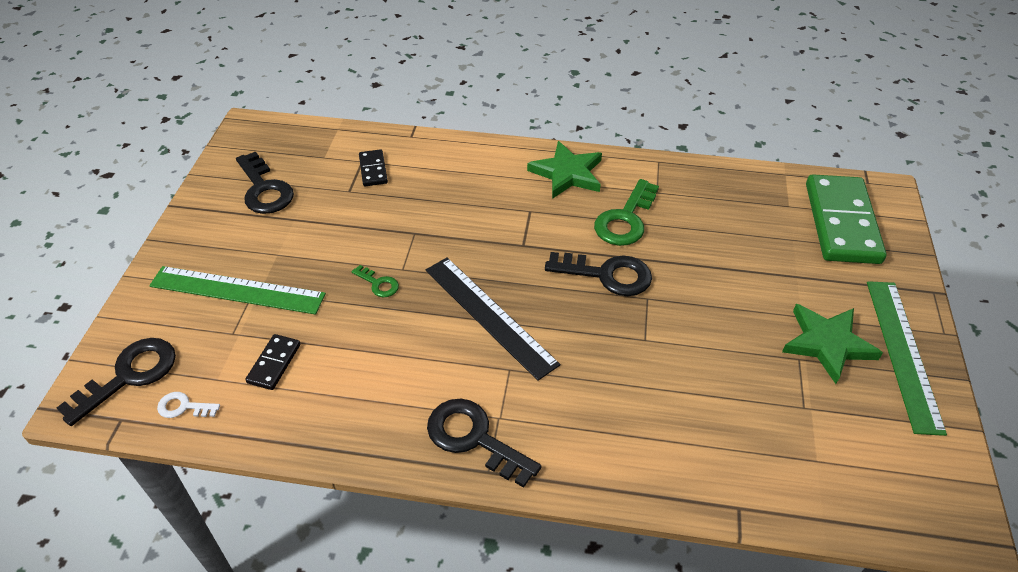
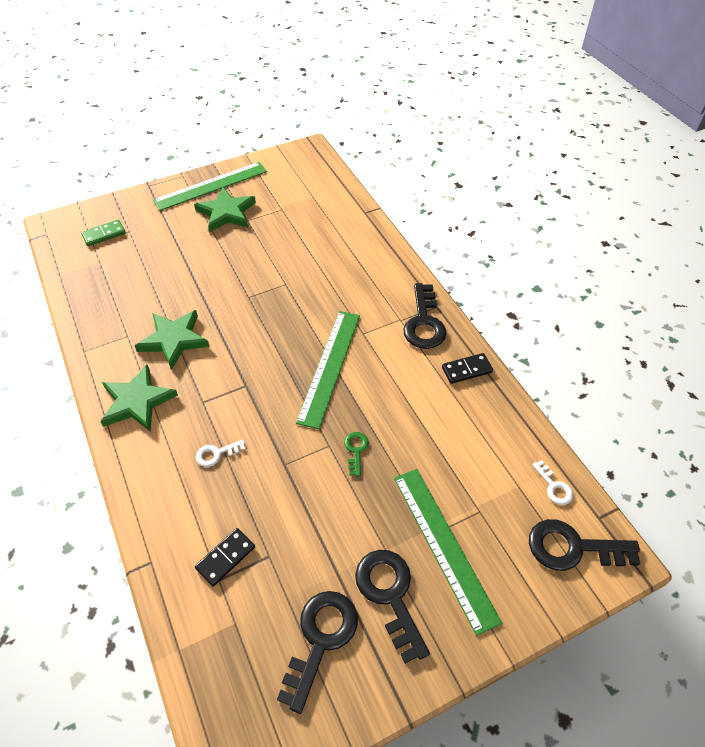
camera: 125 degrees left, 5 degrees up
black domino [245,334,300,390] -> black domino moved to [442,353,493,384]
black ruler [426,258,560,381] -> green ruler [296,311,360,429]
black key [545,252,652,296] -> black key moved to [355,550,430,664]
green key [594,179,659,246] -> green star [135,310,210,370]
green domino [806,174,887,264] -> green domino [81,220,126,246], size x0.45
none -> white key [196,439,246,467]

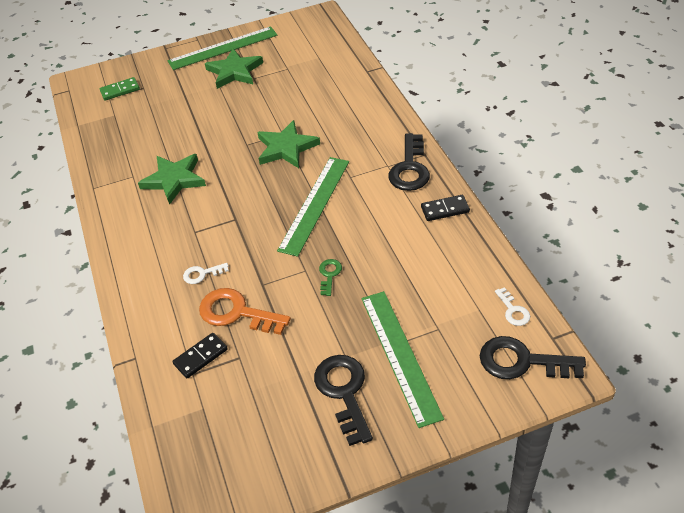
camera: 10 degrees right, 5 degrees down
green star [100,365,178,432] -> green star moved to [257,120,320,168]
black key [277,591,358,714] -> none
none -> orange key [199,288,291,335]

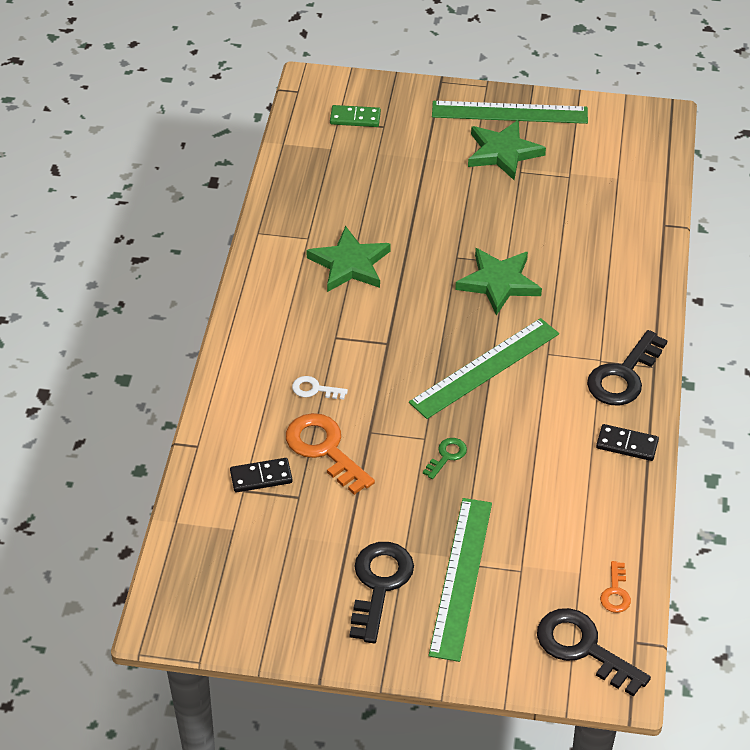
camera: 25 degrees right, 0 degrees up
white key [495,287,530,326] -> orange key [600,561,631,613]

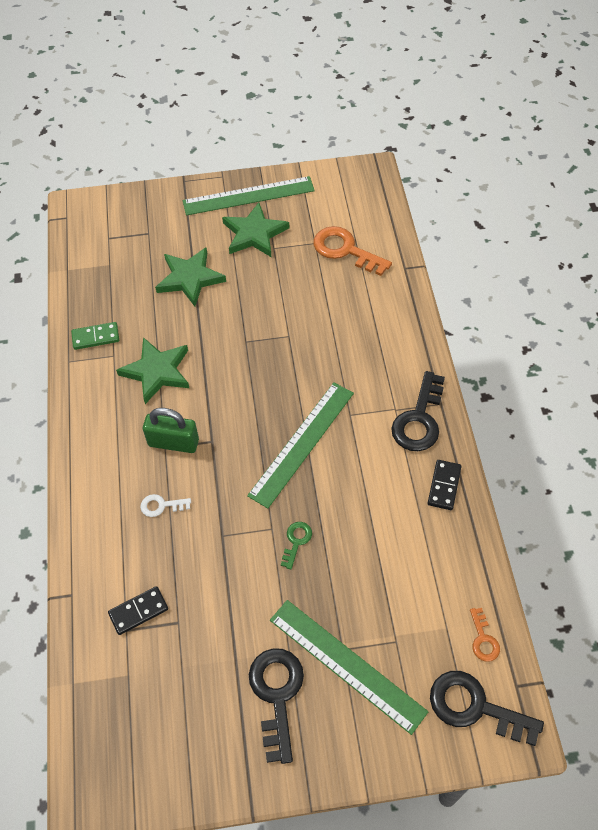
camera: 15 degrees left, 10 degrees up
orange key [286,413,375,495] -> orange key moved to [313,226,392,276]
green domino [330,105,381,127] -> green domino moved to [71,322,119,350]
green ruler [429,498,492,662] -> green ruler turned 45 degrees counterclockwise [270,600,428,735]
green star [455,248,542,315] -> green star moved to [155,247,226,306]
black domino [596,424,659,461] -> black domino turned 75 degrees counterclockwise [428,460,461,510]
none -> green padlock [143,408,199,453]

